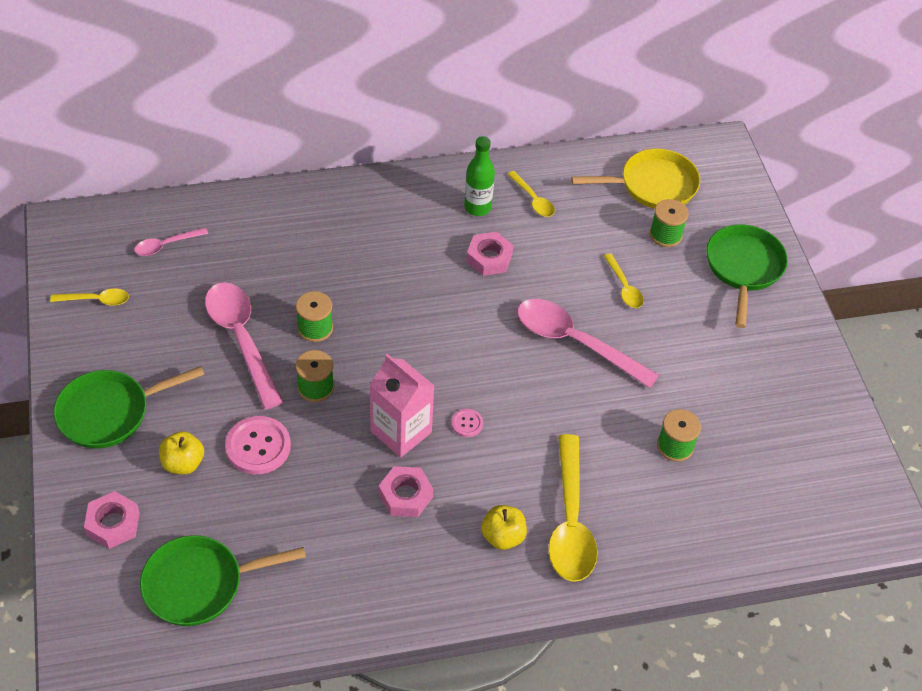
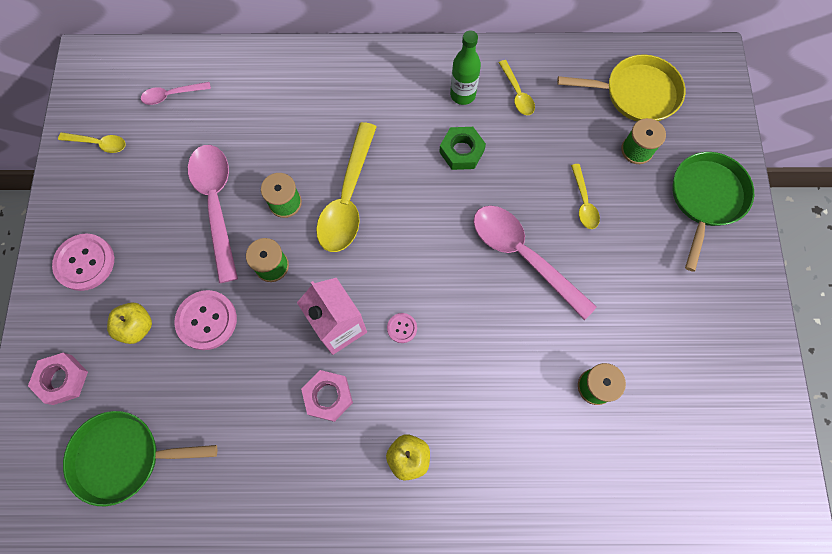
camera: 15 degrees right, 20 degrees up
green pan [54,366,204,449] -> pink button [52,233,114,291]
pink nut [466,232,513,276] -> green nut [439,127,486,170]
yellow spoon [548,434,597,582] -> yellow spoon moved to [316,122,377,252]

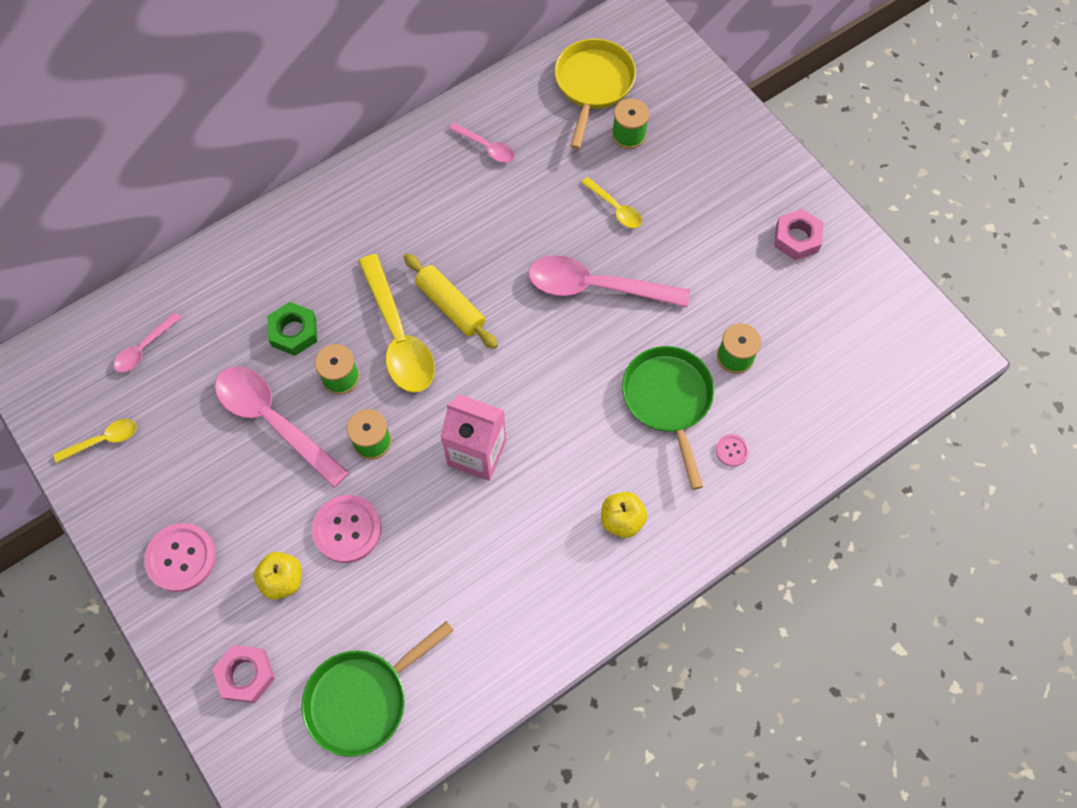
camera: 35 degrees left, 5 degrees down
pink nut [301,370,353,422] -> pink nut moved to [774,209,823,260]
pink button [387,313,417,343] -> pink button moved to [716,434,750,467]
green nut [439,127,486,170] -> green nut moved to [267,302,317,356]
green bottle [450,31,481,105] -> none
yellow spoon [499,60,535,115] -> pink spoon [449,123,514,163]
yellow pan [557,54,685,121] -> yellow pan turned 45 degrees counterclockwise [555,39,636,149]
green pan [672,152,754,272] -> green pan moved to [622,346,714,490]
none -> yellow rolling pin [404,253,498,349]

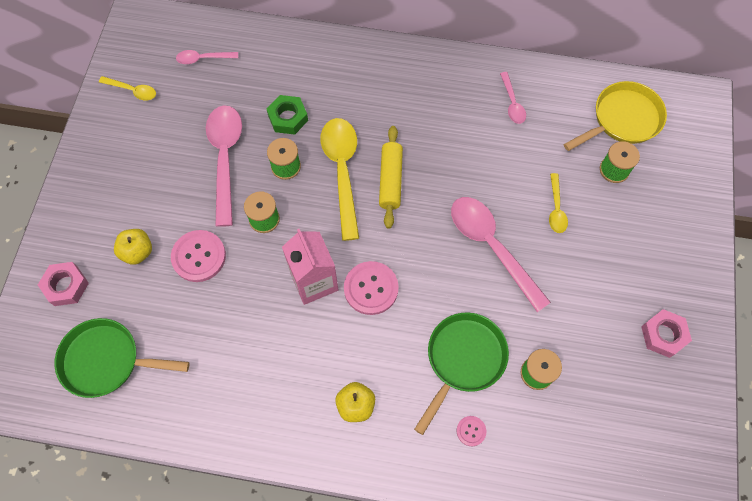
camera: 45 degrees right, 0 degrees up
pink button [144,523,216,592] -> pink button moved to [344,261,399,315]
yellow spoon [358,254,435,393] -> yellow spoon turned 150 degrees clockwise [320,118,359,241]

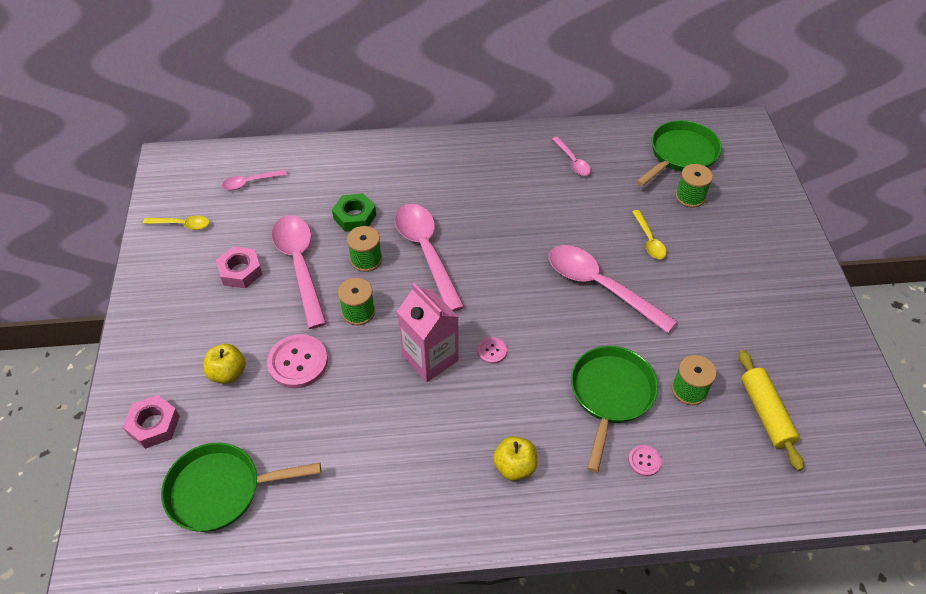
camera: 15 degrees left, 15 degrees down
yellow spoon [320,118,359,241] -> pink spoon [395,204,464,312]
pink button [344,261,399,315] -> pink button [478,337,507,364], size x0.50
yellow rolling pin [379,126,403,229] -> yellow rolling pin moved to [738,350,804,471]
yellow pan [564,81,667,151] -> green pan [636,120,722,186]
pink nut [641,309,692,358] -> pink nut moved to [216,247,263,288]

